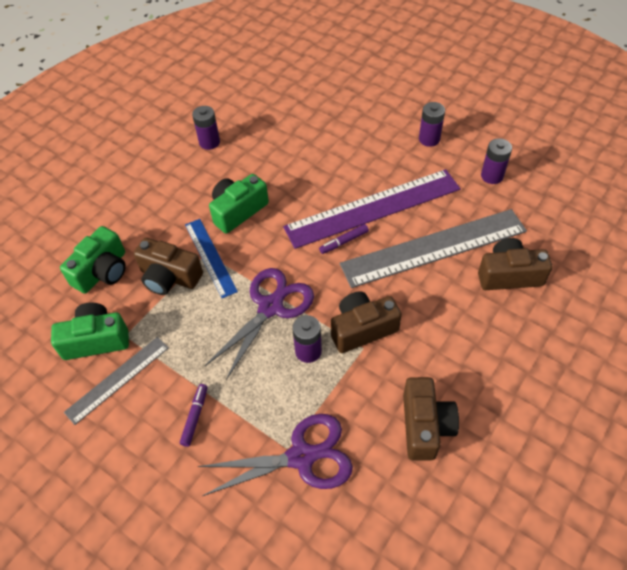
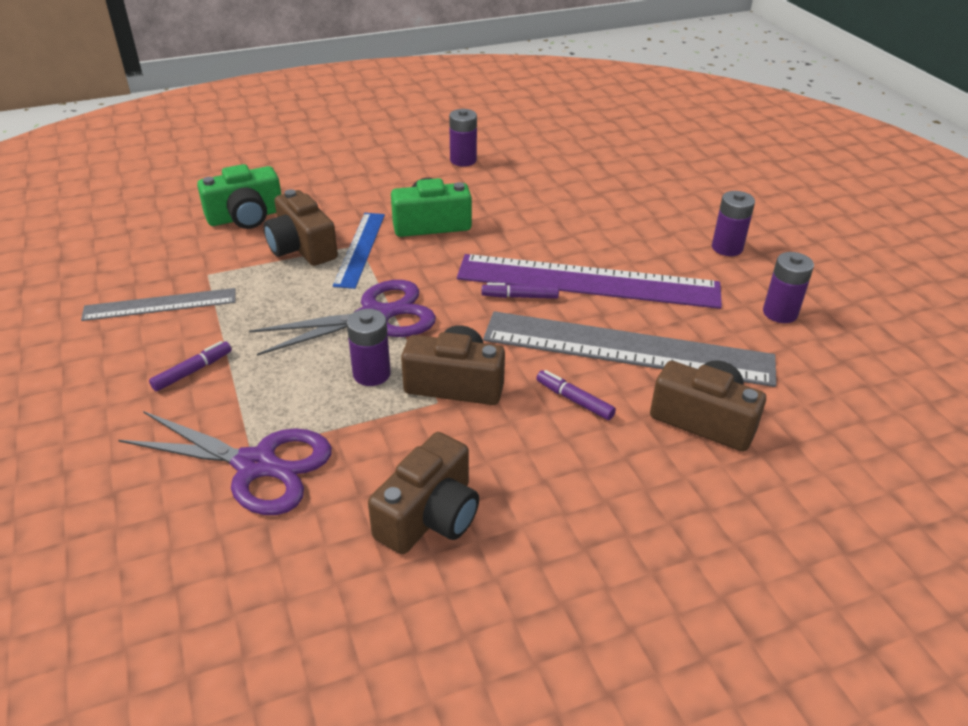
camera: 30 degrees right, 15 degrees down
green camera [51,302,129,360] -> none
none -> purple marker [536,370,616,420]

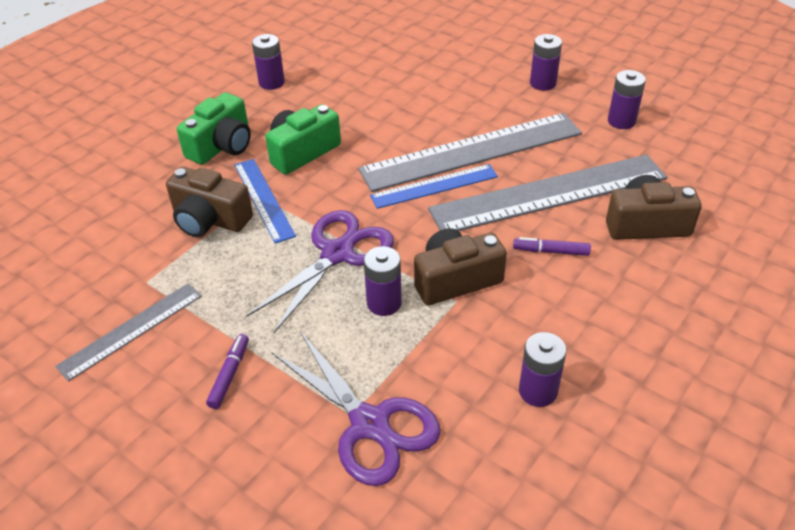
camera: 30 degrees left, 5 degrees up
purple scissors [118,411,332,515] -> purple scissors turned 60 degrees clockwise [271,331,440,486]
green camera [197,164,282,229] -> green camera moved to [177,92,251,165]
brown camera [368,432,479,554] -> purple battery [519,332,566,407]
purple ruler [457,254,722,309] -> grey ruler [358,113,582,192]
purple marker [482,283,559,299] -> blue ruler [370,164,498,209]

